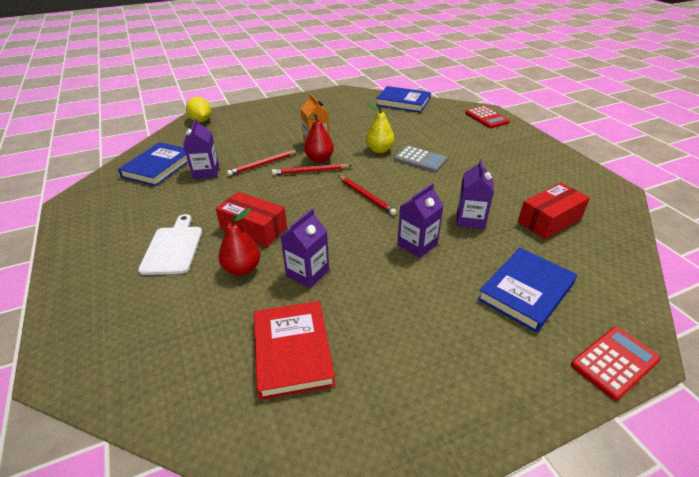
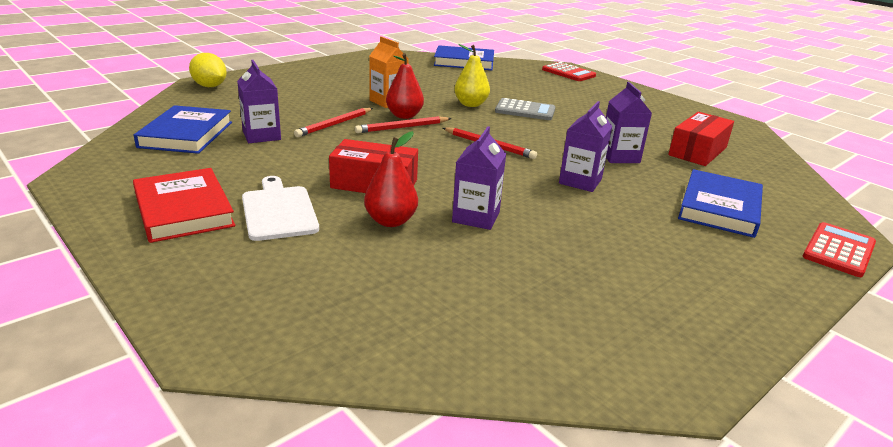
camera: 20 degrees left, 10 degrees down
red book [254,301,335,400] -> red book moved to [133,168,235,243]

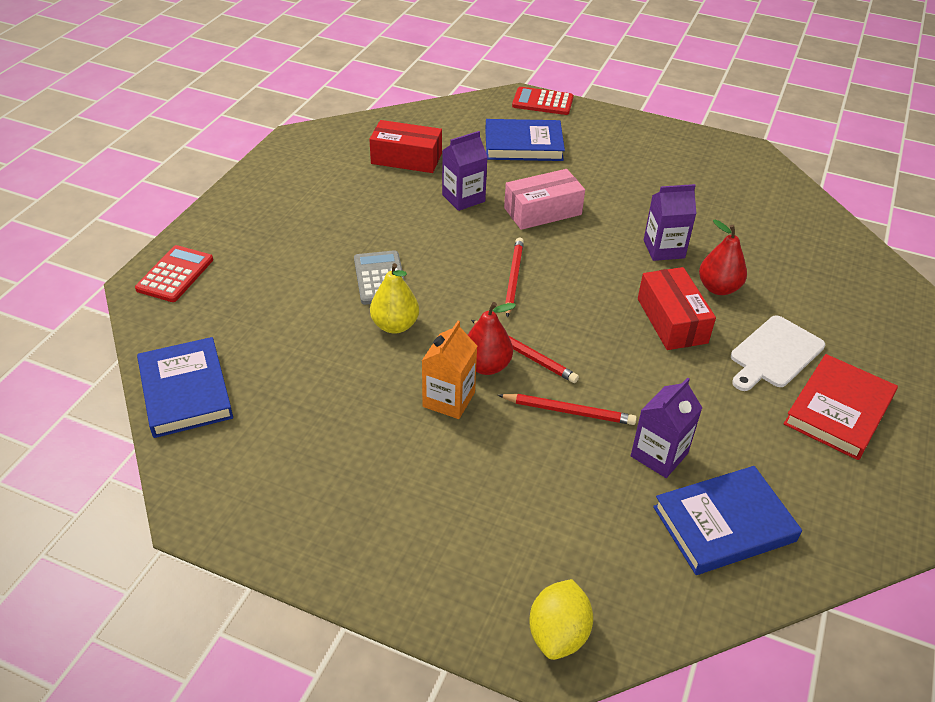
camera: 115 degrees left, 15 degrees up
purple carton [559,101,613,192] -> pink box [504,169,585,230]

